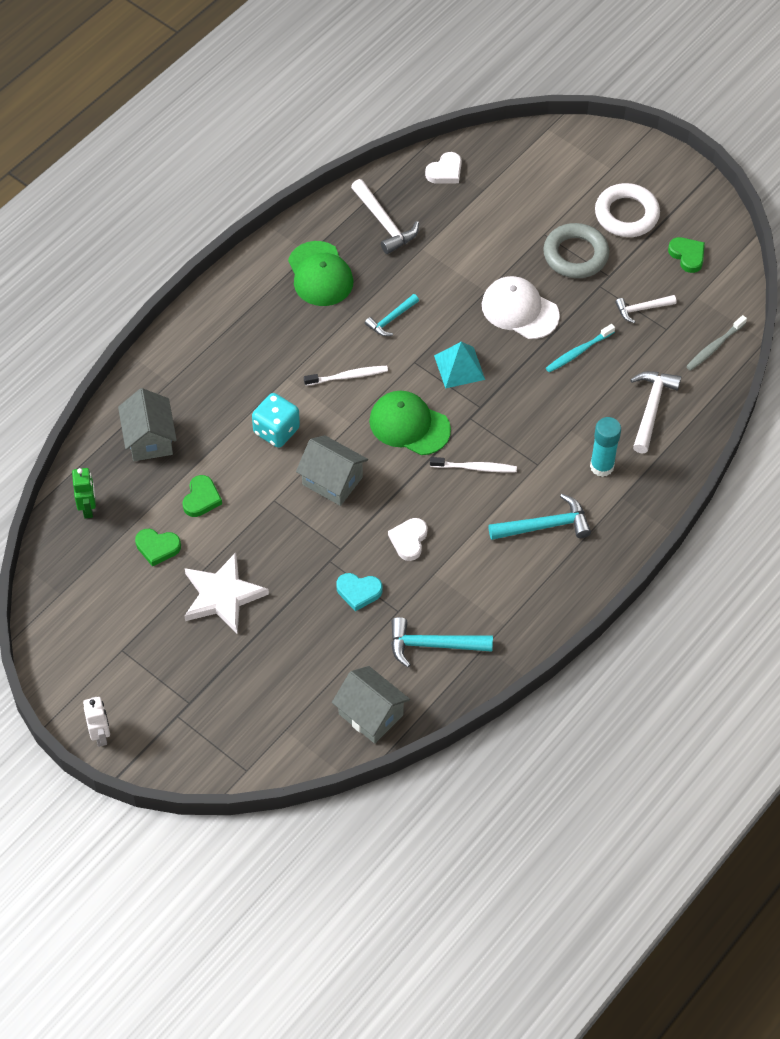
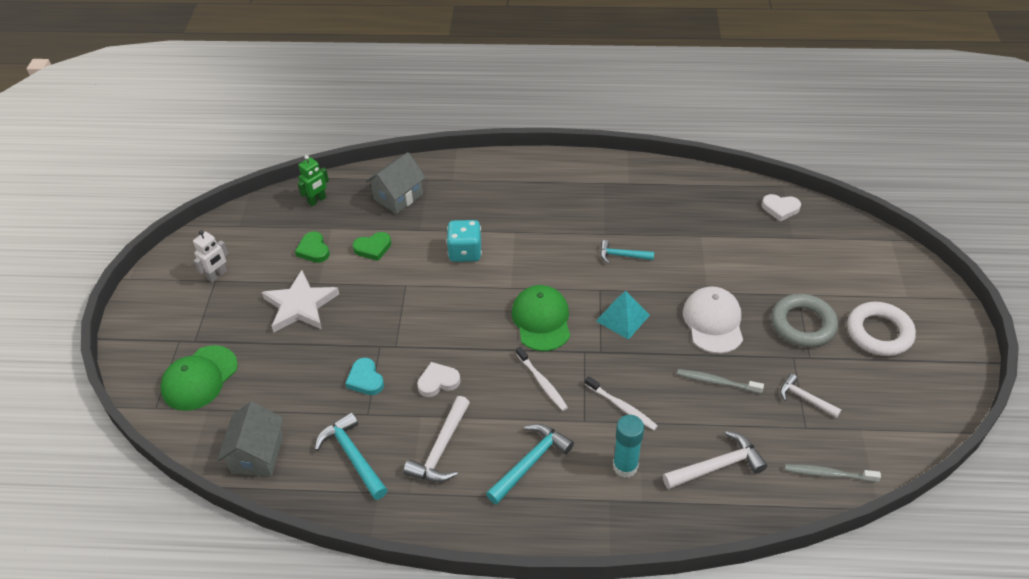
camera: 55 degrees right, 10 degrees down
white robot [83,697,110,747] -> white robot moved to [193,230,228,282]
green cap [288,241,353,306] -> green cap moved to [160,345,238,411]
grey house [296,435,368,506] -> none
white toothbrush [304,366,388,386] -> white toothbrush moved to [585,376,658,430]
white hammer [351,179,419,254] -> white hammer moved to [403,396,470,482]
turquoise hammer [489,494,591,540] -> turquoise hammer turned 90 degrees counterclockwise [486,424,574,504]
turquoise toothbrush [546,324,615,373] -> grey toothbrush [677,369,764,393]
green heart [668,237,705,273] -> none

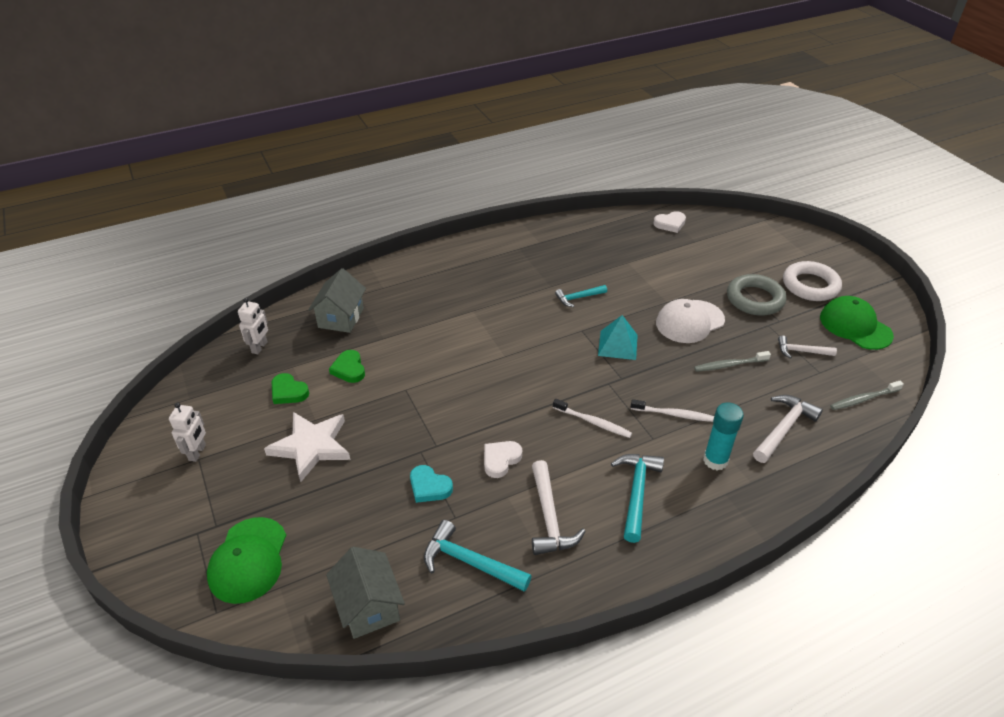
camera: 30 degrees left, 5 degrees down
green robot [298,155,329,206] -> white robot [238,298,268,354]
green heart [353,232,391,261] -> green heart turned 120 degrees clockwise [329,350,365,383]
turquoise dice [446,220,482,262] -> none
green cap [512,285,570,351] -> green cap moved to [820,296,894,350]
white cap [683,287,743,354] -> white cap turned 90 degrees counterclockwise [656,299,725,343]

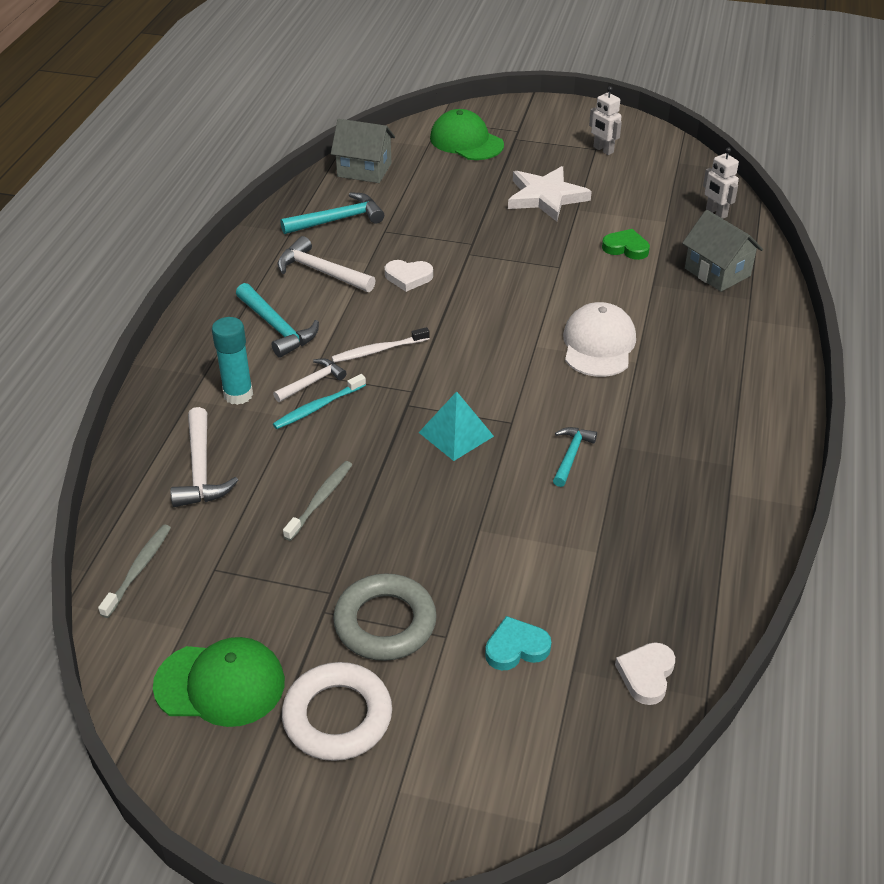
camera: 130 degrees right, 0 degrees up
green heart [272,373,309,404] -> none
turquoise heart [410,465,453,503] -> turquoise heart moved to [485,616,551,671]
white heart [484,441,522,478] -> white heart turned 105 degrees clockwise [384,260,433,292]
white toothbrush [631,399,714,422] -> turquoise toothbrush [273,374,366,429]
white cap [656,299,725,343] -> white cap moved to [563,302,636,377]
white hammer [778,336,837,358] -> white hammer moved to [273,358,347,402]

